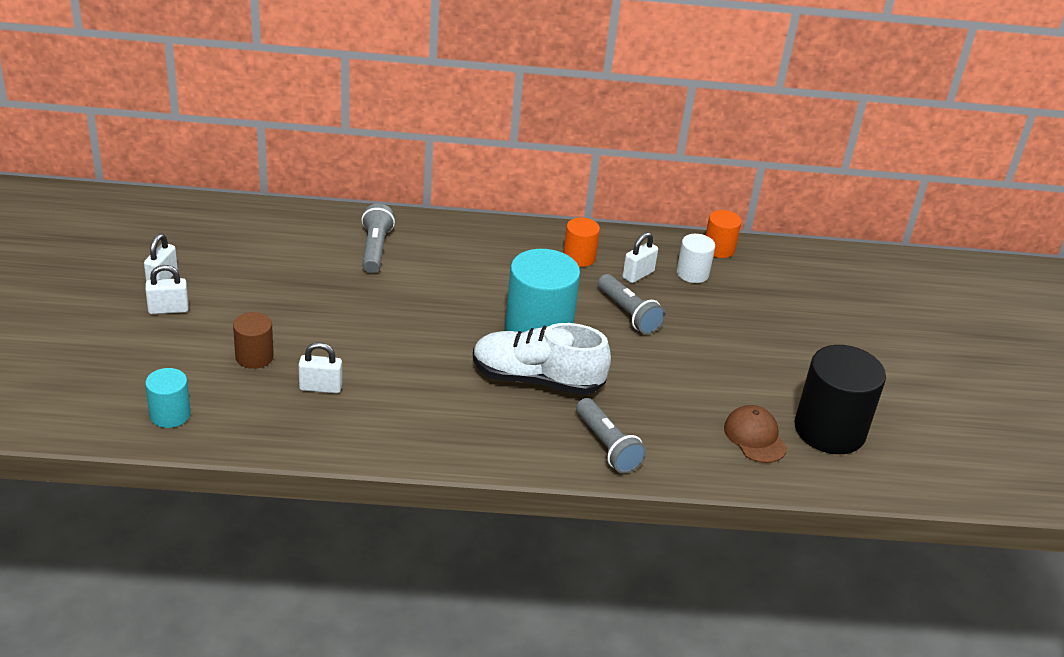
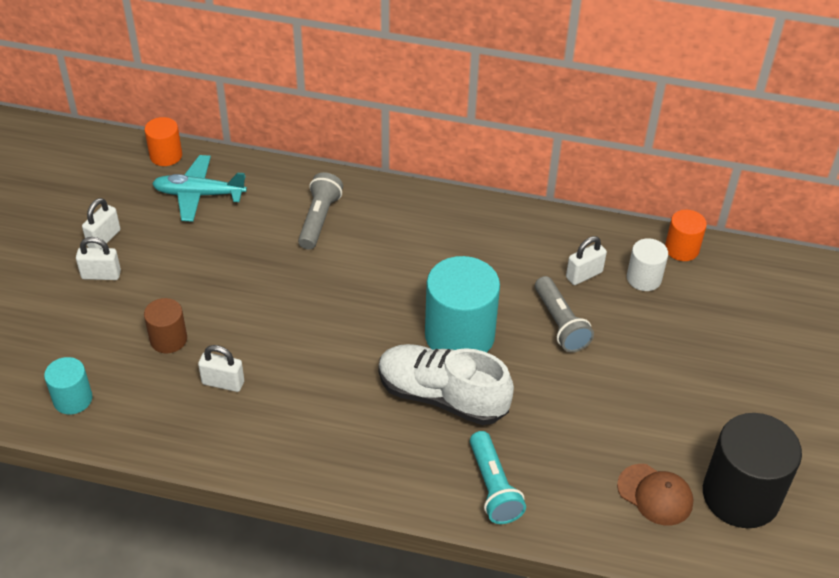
camera: 15 degrees right, 10 degrees up
orange cylinder [563,217,600,267] -> orange cylinder moved to [145,117,182,166]
grey flashlight [576,398,646,473] -> turquoise flashlight [470,431,526,524]
brown cap [724,405,787,463] -> brown cap turned 135 degrees clockwise [617,464,693,526]
none -> turquoise plane [152,155,247,222]

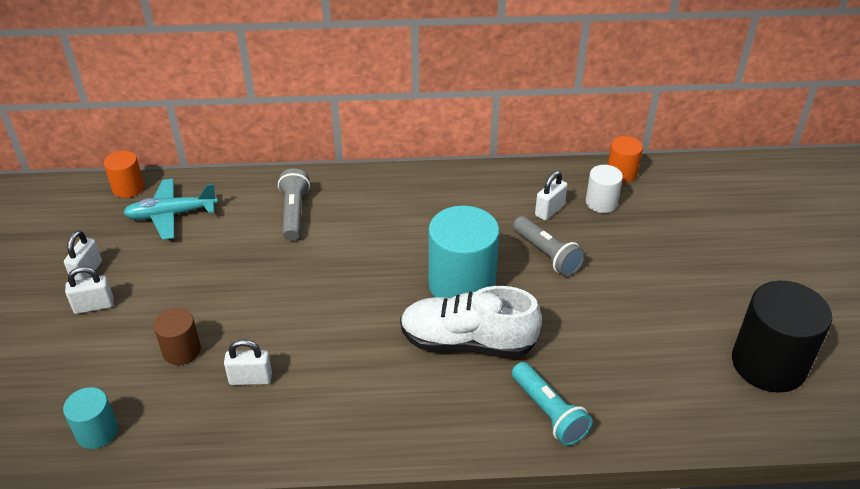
camera: 15 degrees left, 5 degrees down
brown cap [617,464,693,526] -> none

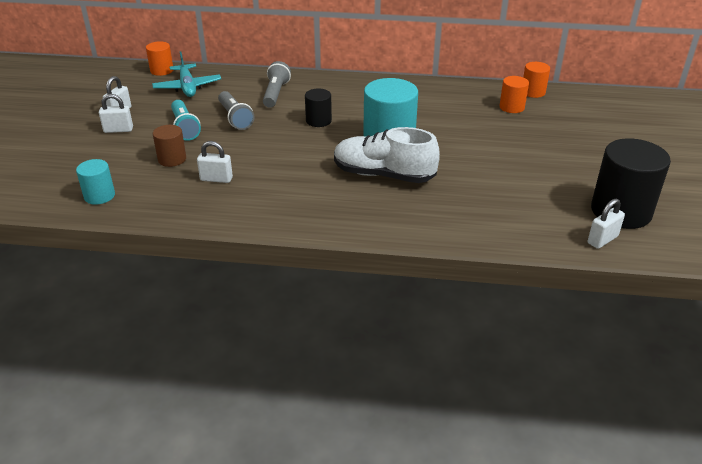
camera: 10 degrees right, 5 degrees down
turquoise plane [123,179,218,240] -> turquoise plane turned 105 degrees counterclockwise [152,51,221,97]
turquoise flashlight [512,362,593,446] -> turquoise flashlight moved to [171,100,201,141]
grey flashlight [513,216,585,276] -> grey flashlight moved to [218,91,254,130]
white padlock [535,171,568,220] -> white padlock moved to [588,199,625,249]
white cylinder [586,165,623,213] -> orange cylinder [499,76,529,113]
none -> black cylinder [305,88,332,127]

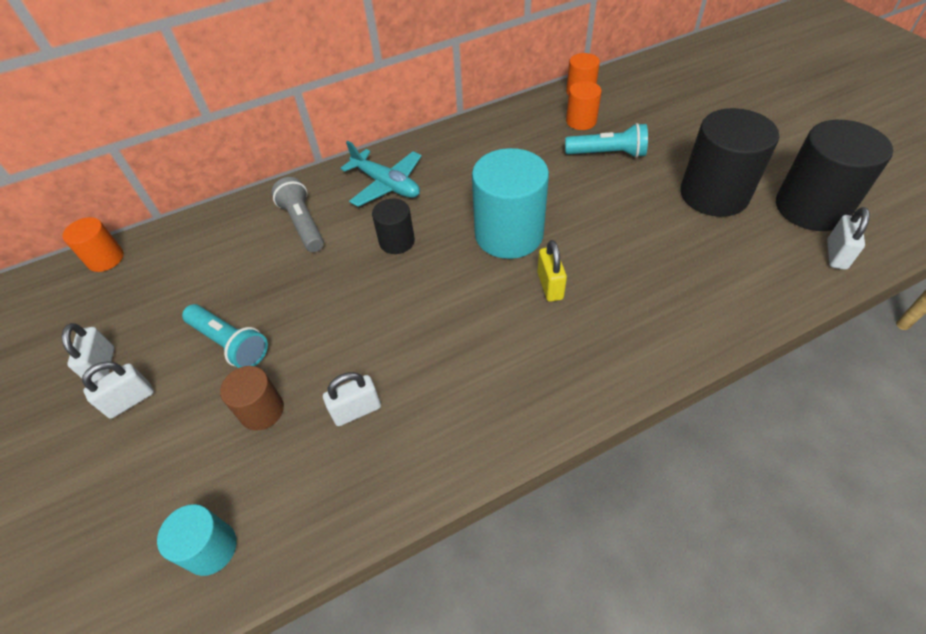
camera: 30 degrees left, 15 degrees up
turquoise plane [152,51,221,97] -> turquoise plane moved to [340,141,422,207]
grey flashlight [218,91,254,130] -> none
white shoe [334,127,440,183] -> yellow padlock [537,240,567,302]
none -> turquoise flashlight [565,123,648,158]
none -> black cylinder [680,108,779,217]

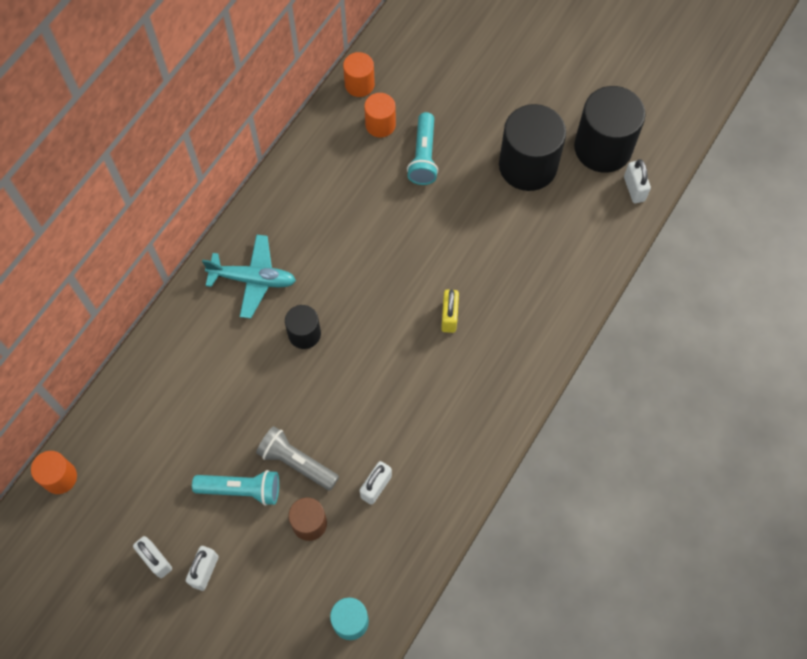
camera: 35 degrees left, 15 degrees up
grey flashlight [272,177,324,252] -> grey flashlight moved to [256,426,339,491]
turquoise cylinder [472,148,549,259] -> none
yellow padlock [537,240,567,302] -> yellow padlock turned 45 degrees clockwise [441,289,459,333]
turquoise flashlight [565,123,648,158] -> turquoise flashlight turned 120 degrees clockwise [407,112,438,185]

